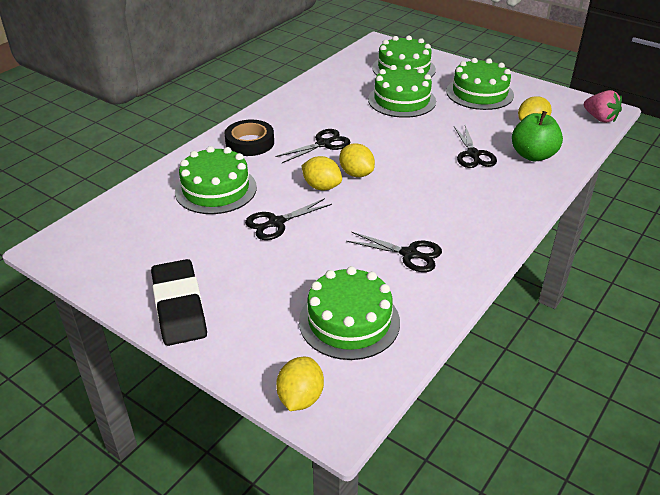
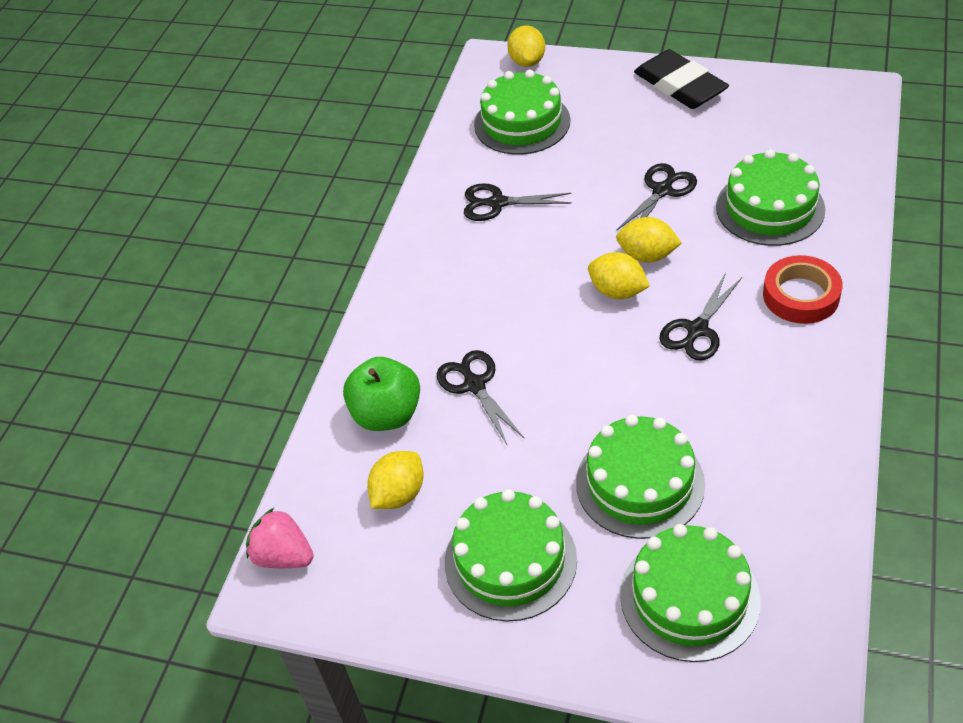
camera: 165 degrees right, 10 degrees up
black tape [225,120,274,156] -> red tape [763,255,843,324]

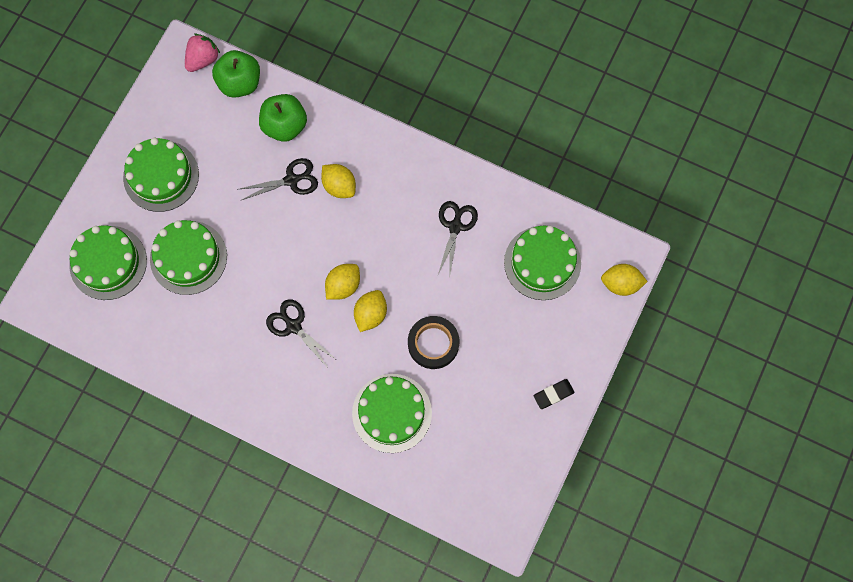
camera: 95 degrees right, 25 degrees up
yellow lemon [367,451,423,509] -> yellow lemon moved to [321,164,356,198]
black scissors [616,163,697,231] -> black tape [408,316,459,369]
black eraser [634,49,729,109] -> black eraser [534,379,575,409], size x0.49
red tape [763,255,843,324] -> none
none -> green apple [212,50,260,98]

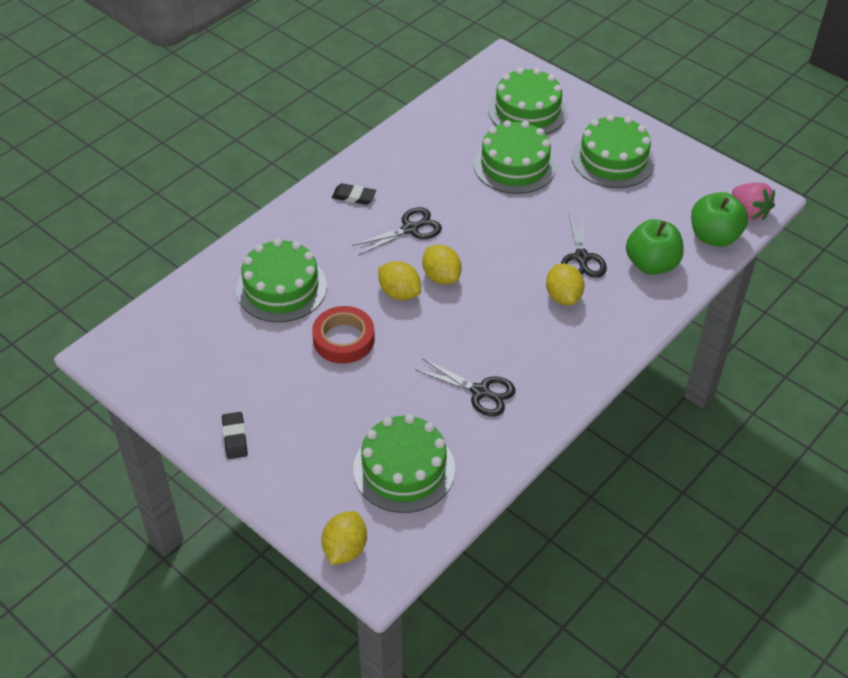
camera: 105 degrees right, 25 degrees down
yellow lemon [321,164,356,198] -> yellow lemon turned 75 degrees counterclockwise [546,264,584,305]
black tape [408,316,459,369] -> red tape [312,306,375,364]
none -> black eraser [332,183,376,205]

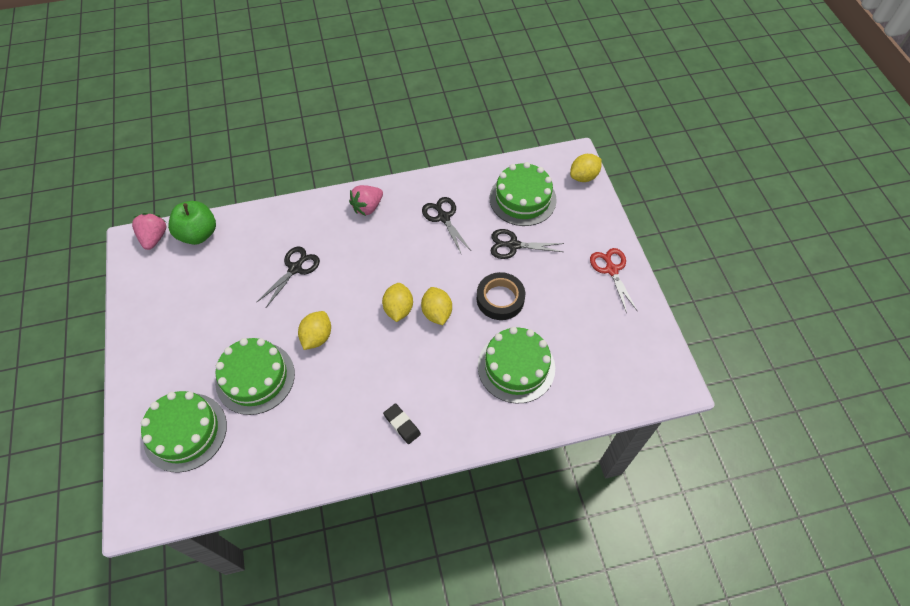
camera: 145 degrees left, 10 degrees up
black eraser [222,412,248,459] -> red scissors [590,248,637,313]
red tape [312,306,375,364] -> black tape [477,272,525,320]
black scissors [352,207,442,255] -> black scissors moved to [491,229,564,259]
yellow lemon [546,264,584,305] -> yellow lemon moved to [298,311,331,350]
green cake [572,114,655,188] -> none
green apple [626,219,684,275] -> none
none -> pink strawberry [349,185,383,216]

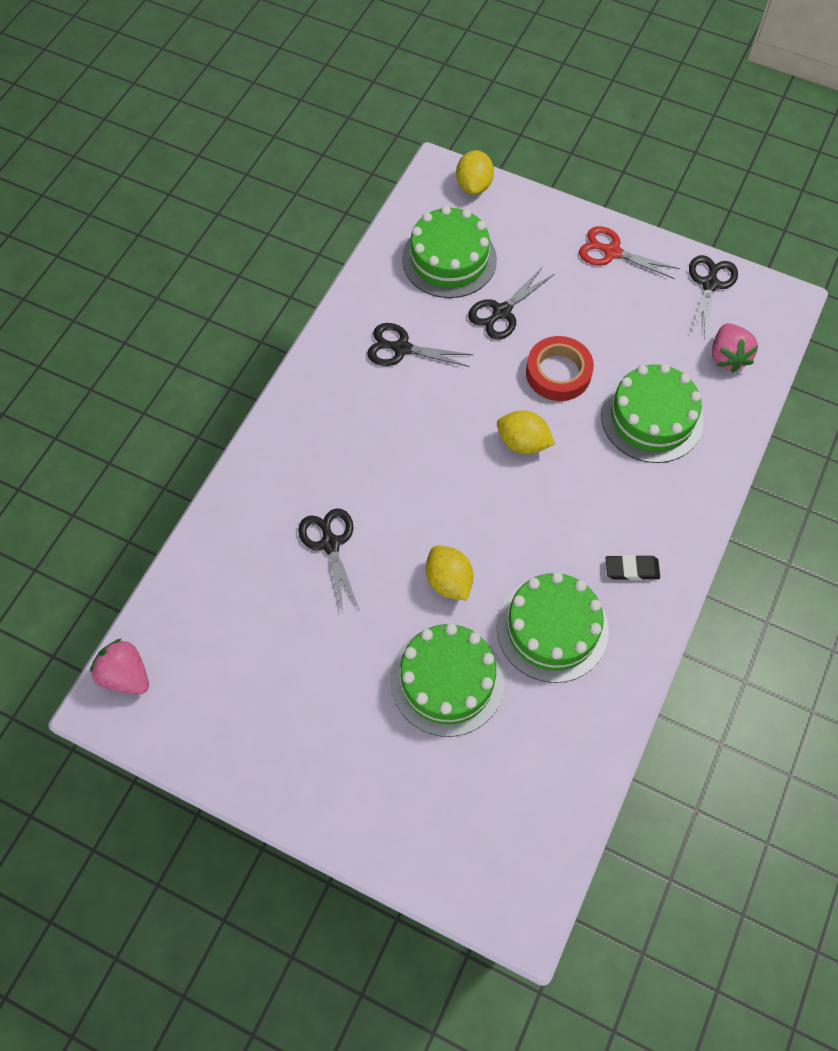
camera: 50 degrees left, 5 degrees up
green cake [141,391,227,473] -> green cake moved to [496,572,609,683]
green apple [168,201,216,245] -> none
pink strawberry [349,185,383,216] -> pink strawberry moved to [712,323,759,373]
yellow lemon [382,283,413,322] -> none
black tape [477,272,525,320] -> red tape [526,336,594,401]
none -> black scissors [689,255,738,337]

